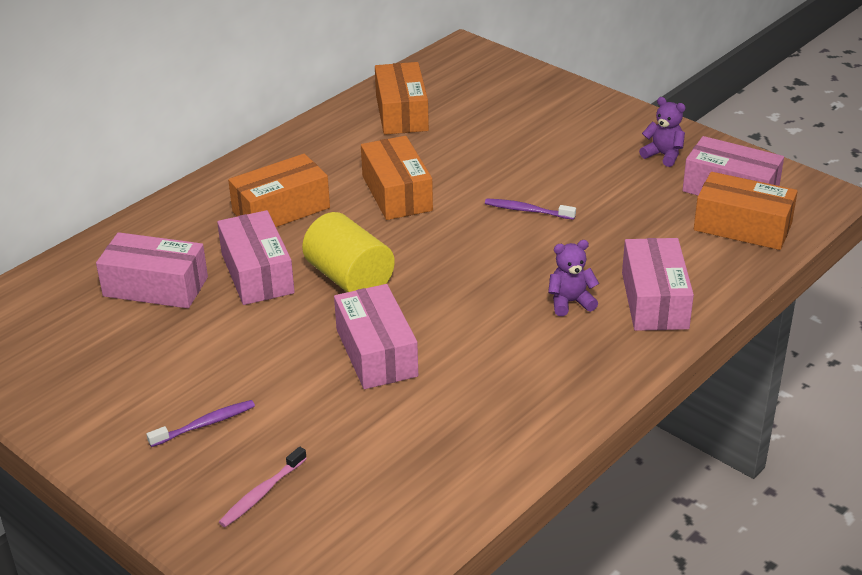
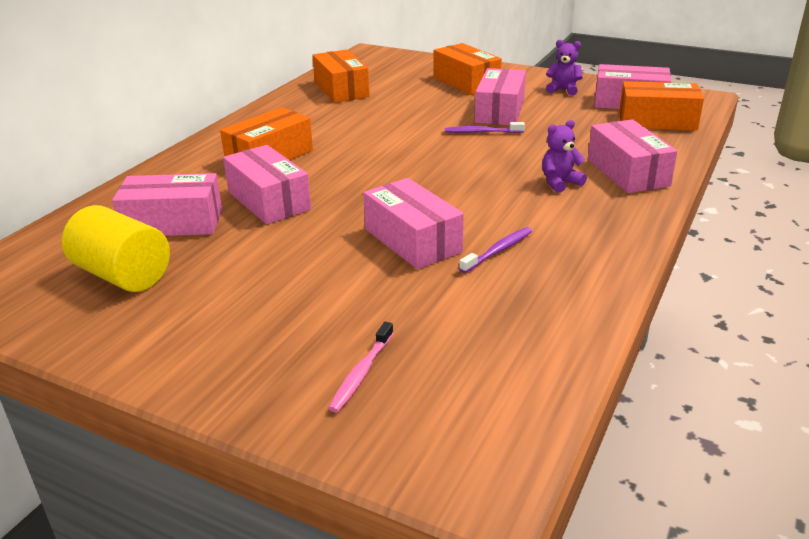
camera: 15 degrees left, 5 degrees down
purple toothbrush [146,400,255,447] -> purple toothbrush moved to [459,227,532,273]
yellow cylinder [302,212,395,292] -> yellow cylinder moved to [62,205,170,292]
orange box [361,136,433,220] -> orange box moved to [434,43,502,95]
none -> pink box [475,68,526,125]

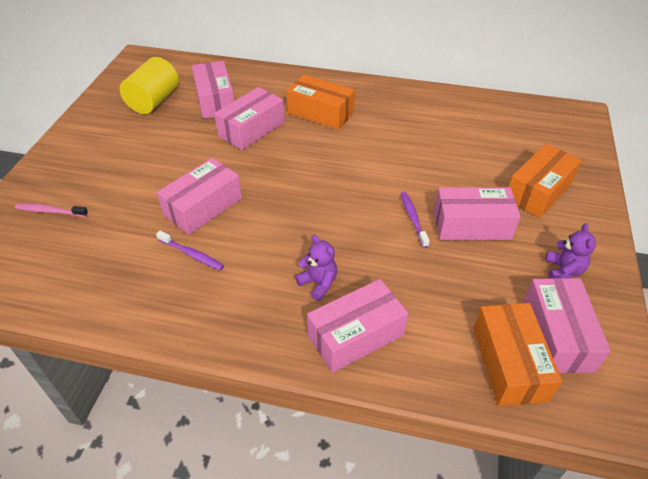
camera: 75 degrees right, 15 degrees up
orange box [312,50,370,103] -> none

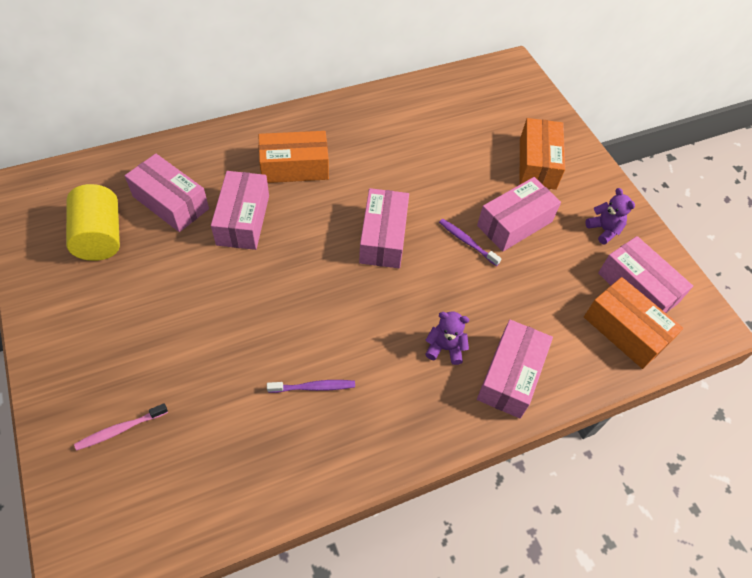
camera: 40 degrees left, 10 degrees up
pink box [157,158,242,235] -> pink box moved to [359,188,409,268]

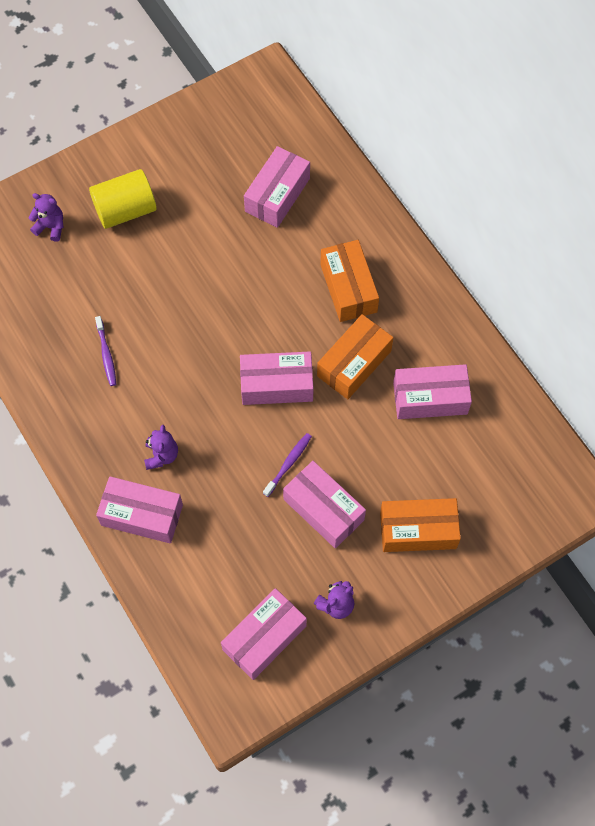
camera: 85 degrees right, 10 degrees up
yellow cylinder [66,184,120,261] -> yellow cylinder moved to [89,169,157,229]
pink toothbrush [74,403,168,451] -> purple teddy bear [28,193,64,242]
pink box [211,171,269,250] -> pink box moved to [393,364,472,419]
orange box [584,277,683,369] -> orange box moved to [317,314,394,399]

